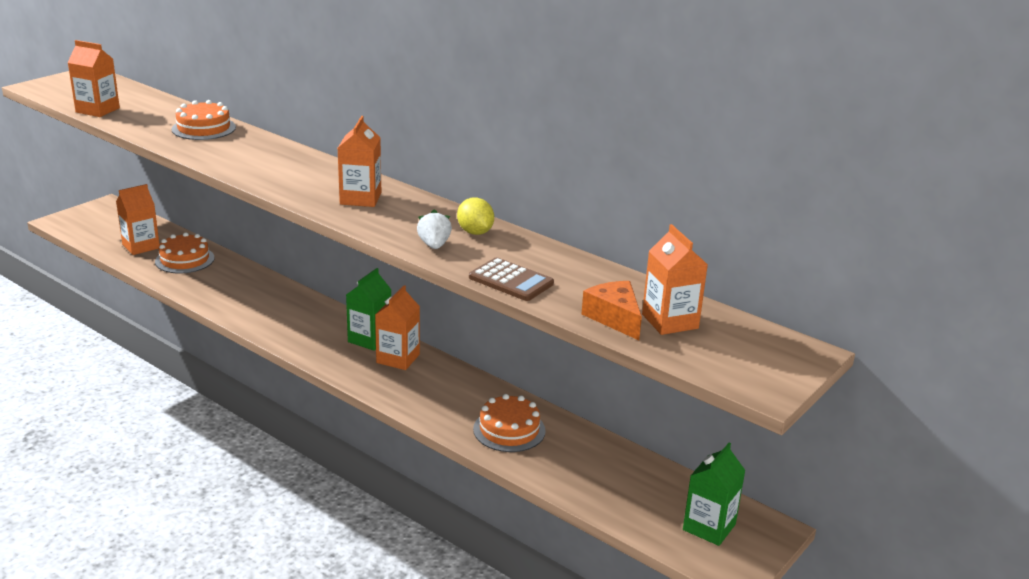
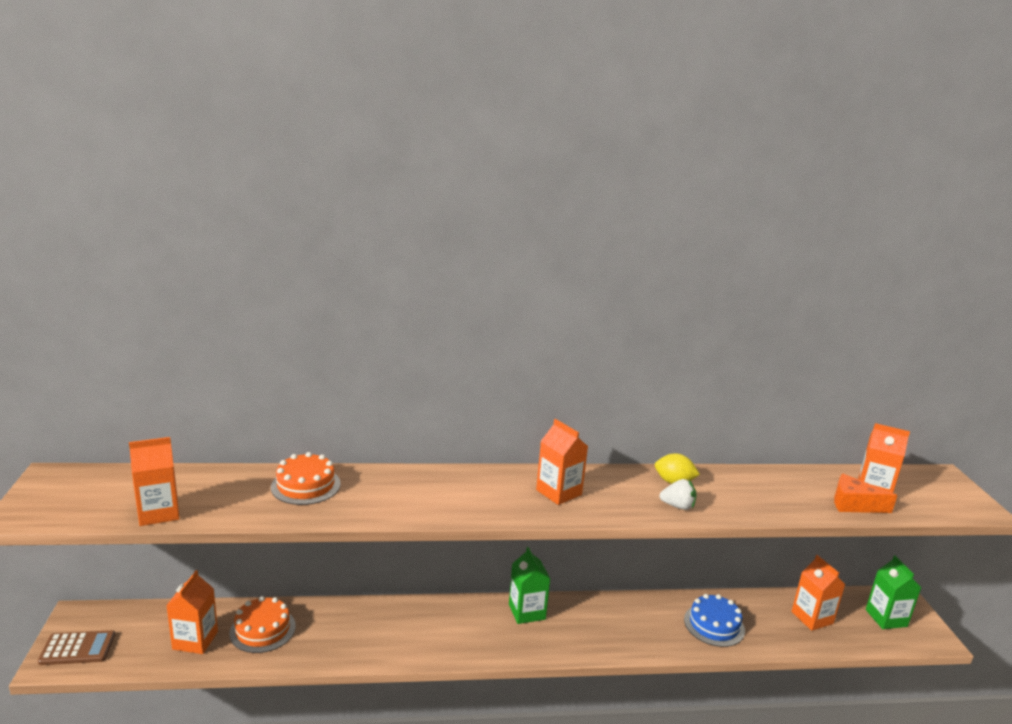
camera: 45 degrees left, 5 degrees down
orange carton [375,285,420,370] -> orange carton moved to [791,555,846,631]
white strawberry [417,210,452,249] -> white strawberry turned 150 degrees clockwise [659,479,697,510]
brown calculator [469,257,554,301] -> brown calculator moved to [38,630,115,665]
orange cake [473,394,546,452] -> blue cake [684,594,745,647]

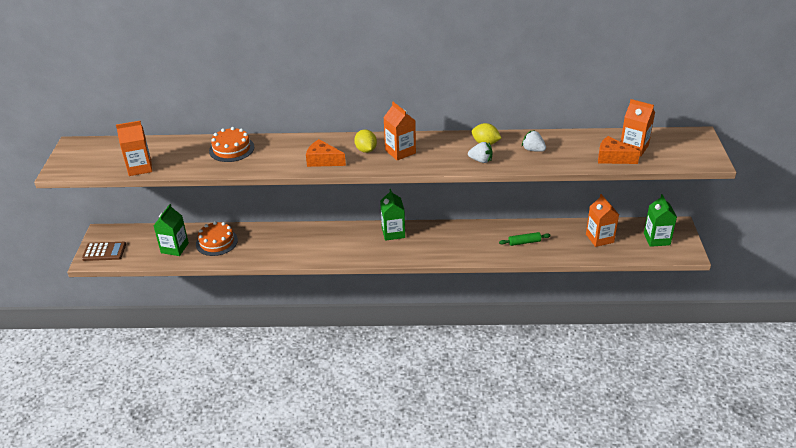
camera: 10 degrees right, 15 degrees up
orange carton [166,570,218,654] -> green carton [154,204,189,256]
blue cake [684,594,745,647] -> green rolling pin [499,232,551,246]
none -> orange cheese [306,139,346,167]
none -> yellow lemon [354,129,377,153]
none -> white strawberry [522,130,546,152]

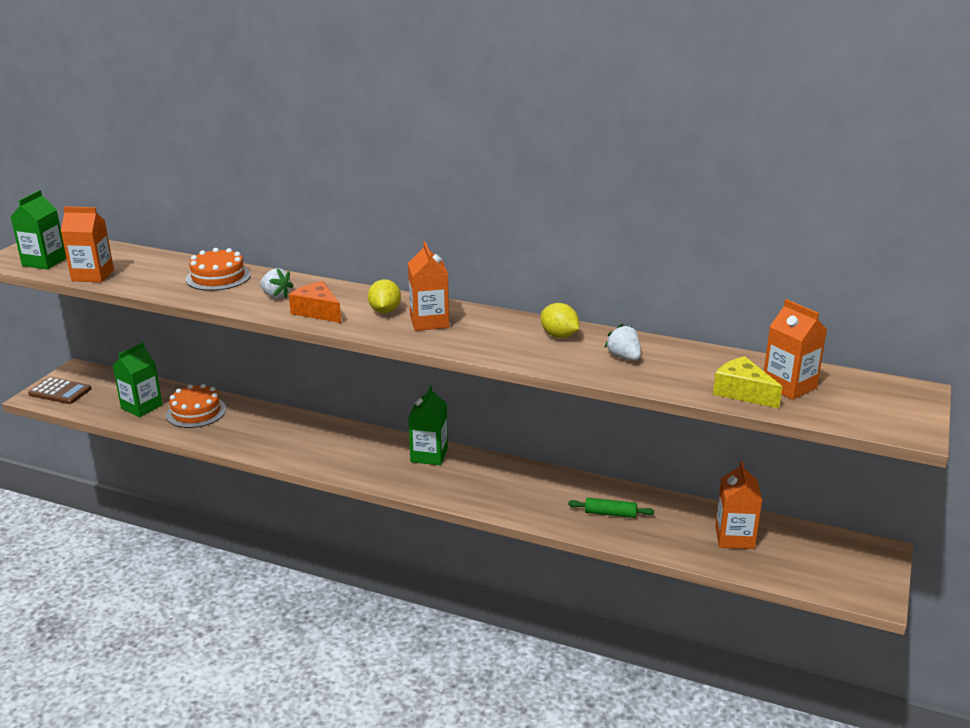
camera: 20 degrees right, 10 degrees down
white strawberry [468,142,492,163] -> white strawberry moved to [260,268,294,298]
orange cheese [598,136,640,164] -> yellow cheese [713,356,782,409]
green carton [644,194,677,247] -> green carton moved to [11,190,66,270]

